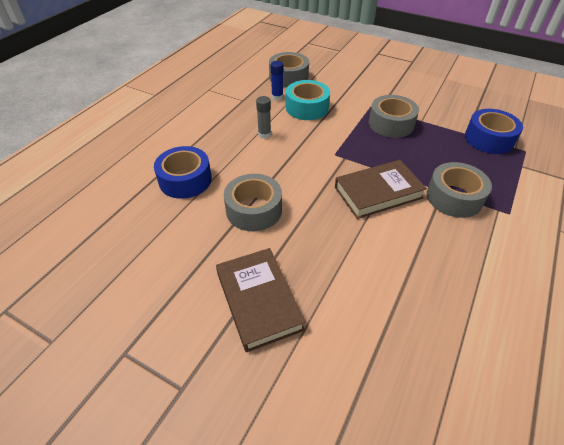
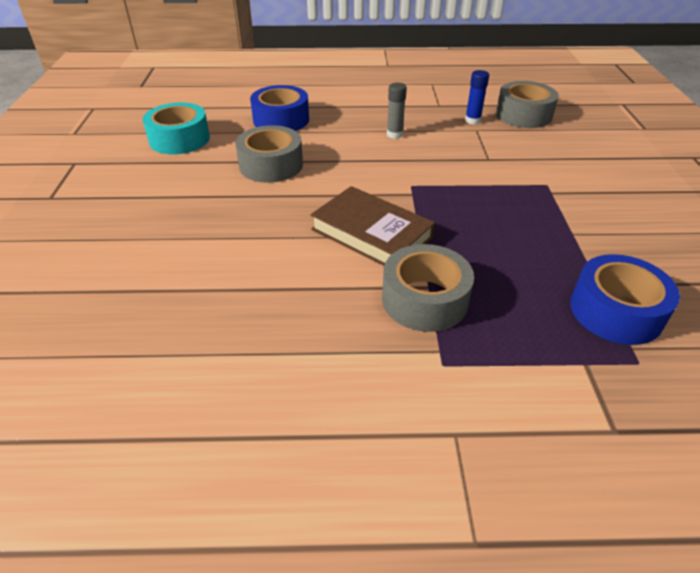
camera: 60 degrees right, 5 degrees down
brown book [216,248,306,353] -> none
turquoise tape [286,80,330,120] -> turquoise tape moved to [142,103,210,154]
grey tape [369,95,419,138] -> none

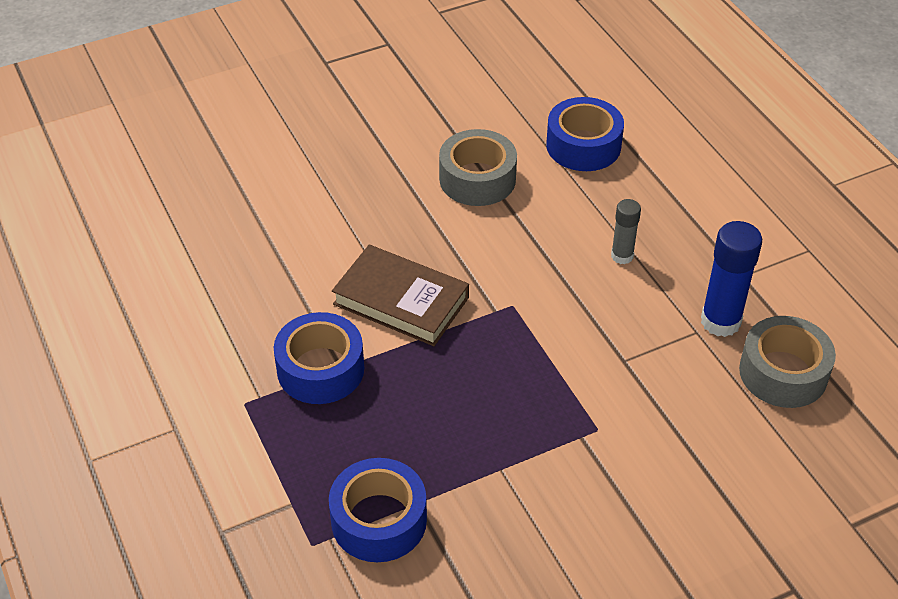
camera: 65 degrees right, 5 degrees up
turquoise tape [142,103,210,154] -> none
brown book [310,186,435,266] -> brown book turned 75 degrees counterclockwise [332,244,469,346]
grey tape [382,244,474,332] -> blue tape [274,312,364,404]
blue glue stick [465,70,489,125] -> blue glue stick [701,221,762,337], size x1.70

